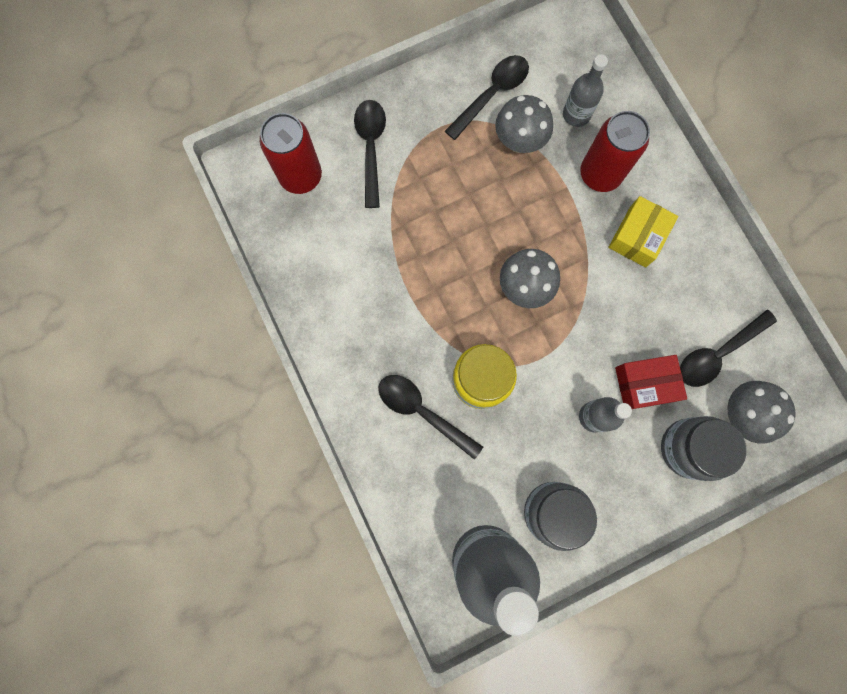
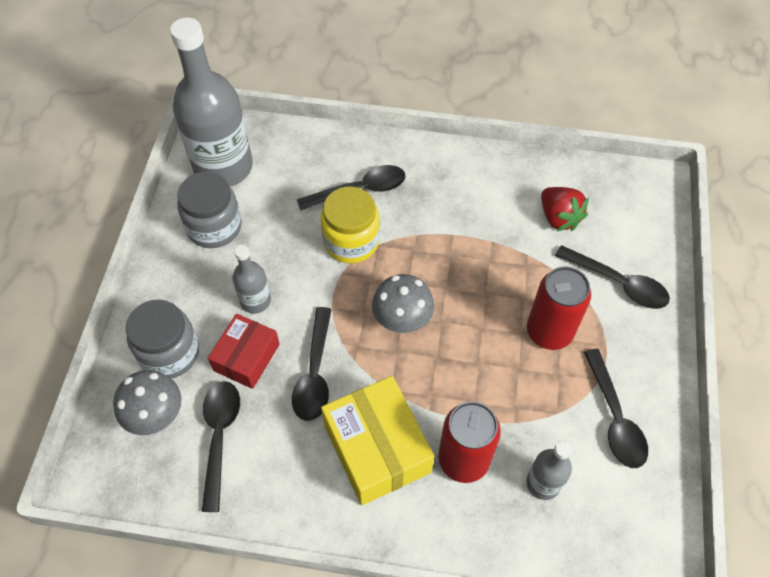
camera: 125 degrees right, 20 degrees down
red can [260,113,322,194] -> red can moved to [527,266,591,350]
grey mushroom [495,95,553,153] -> none
yellow box [608,196,678,267] -> yellow box [321,376,434,505], size x1.58
none -> black spoon [292,307,332,421]
none -> red strawberry [541,187,589,232]

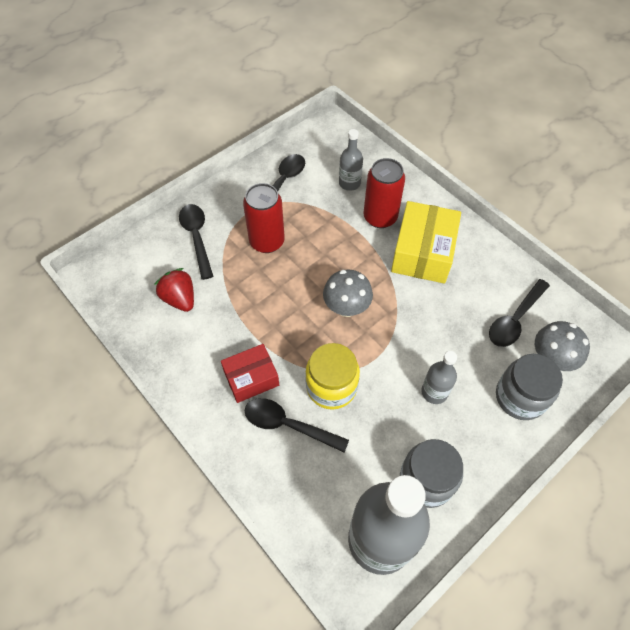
camera: 140 degrees left, 0 degrees up
red box [208,314,280,389] -> red box moved to [221,344,279,403]
black spoon [292,307,332,421] -> none
red strawberry [541,187,589,232] -> red strawberry turned 45 degrees counterclockwise [154,268,194,312]

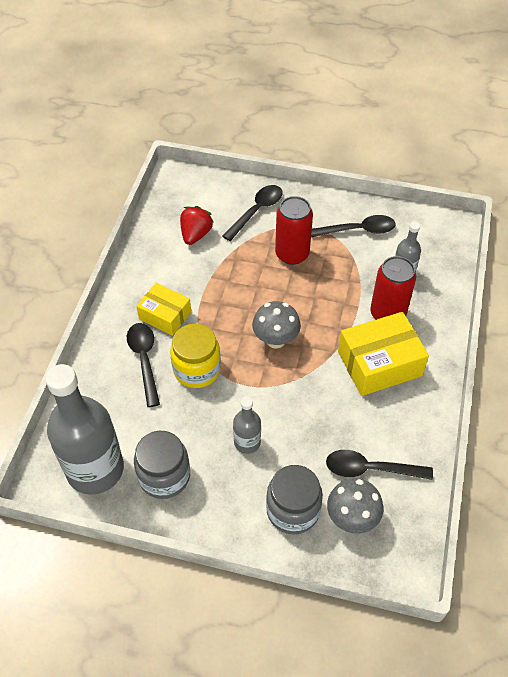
camera: 55 degrees right, 5 degrees down
red box [221,344,279,403] -> yellow box [136,283,191,336]

